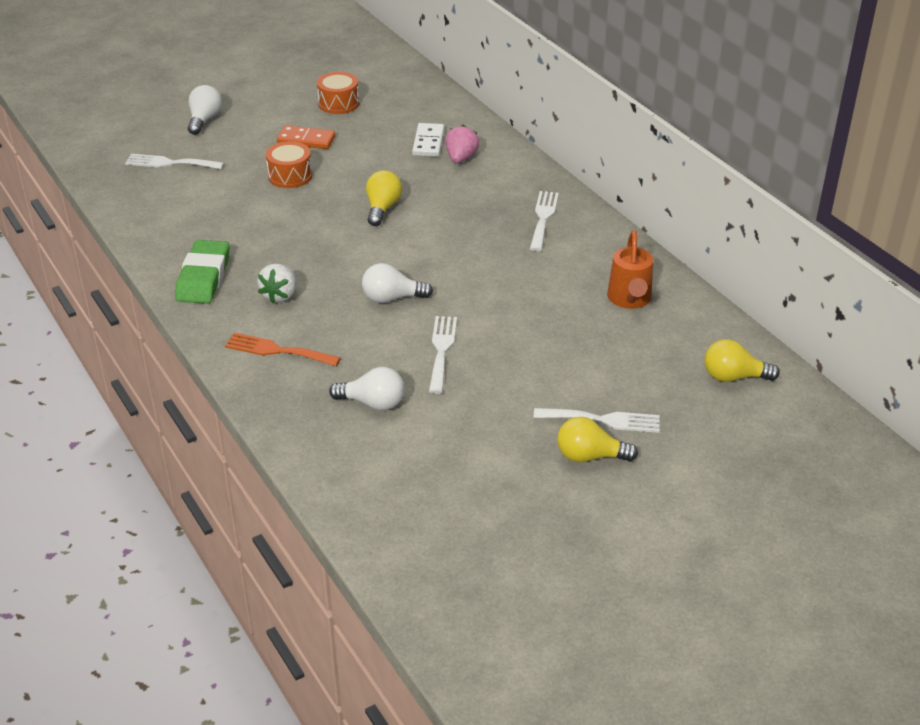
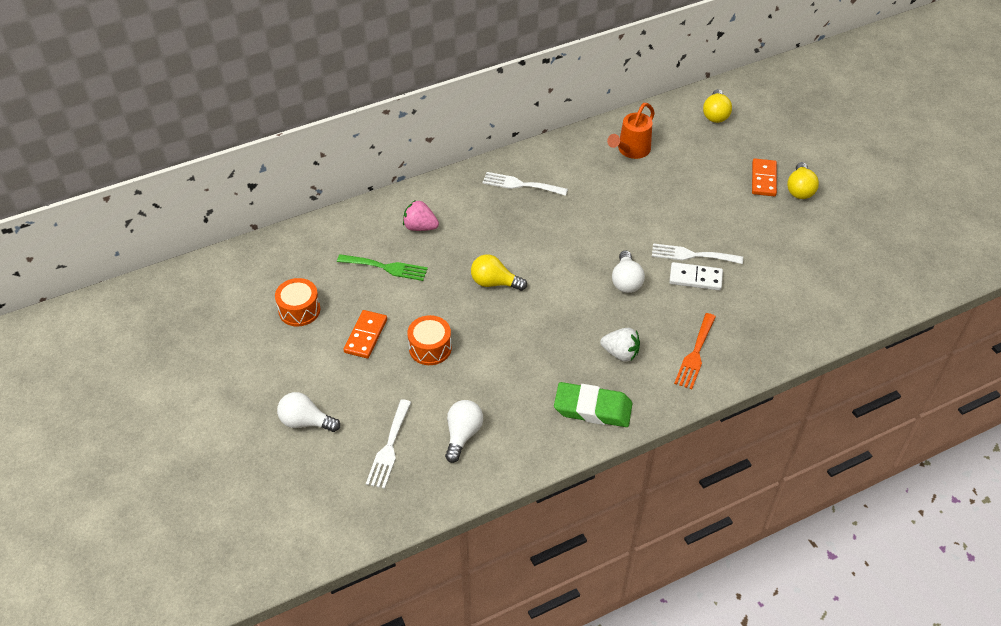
camera: 85 degrees left, 10 degrees up
white light bulb [329,367,404,411] -> white light bulb moved to [445,400,483,463]
white domino [412,123,445,157] -> white domino moved to [669,262,723,290]
white fork [534,408,659,433] -> orange domino [752,159,777,196]
orange watering can [607,230,653,309] -> orange watering can turned 120 degrees clockwise [607,103,655,159]
none -> green fork [337,254,428,281]

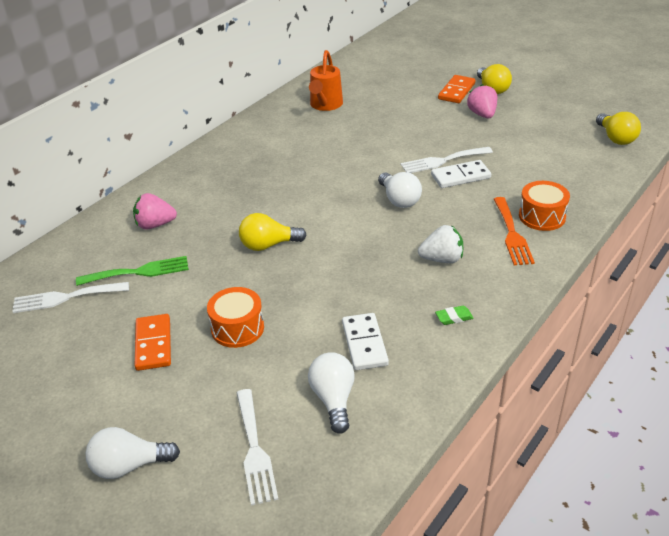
camera: 25 degrees left, 10 degrees down
orange drum [275,278,320,326] -> orange drum moved to [519,181,570,231]
white fork [482,172,568,196] -> white fork moved to [12,282,129,313]
green eraser [554,382,633,427] -> green eraser [435,305,474,325], size x0.40
yellow light bulb [703,89,732,123] -> yellow light bulb moved to [596,112,641,145]
orange domino [752,159,777,196] -> orange domino turned 45 degrees clockwise [438,75,475,103]
none -> white domino [342,313,389,370]
none -> pink strawberry [467,84,497,118]

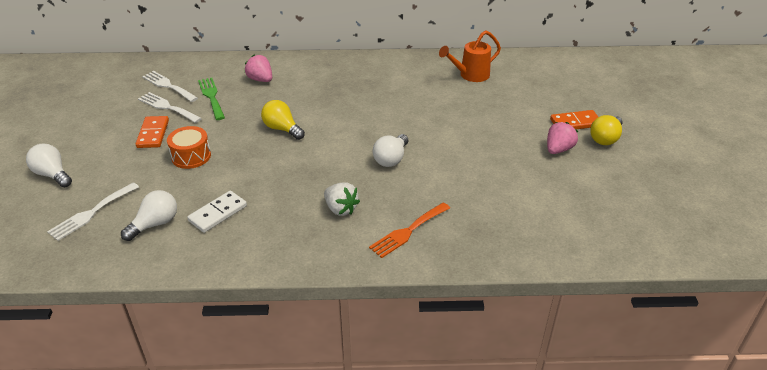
camera: 50 degrees right, 0 degrees up
green fork [76,256,189,286] -> green fork turned 150 degrees counterclockwise [198,78,225,120]
orange domino [135,314,171,371] -> orange domino turned 45 degrees counterclockwise [136,116,169,148]
white fork [401,147,493,173] -> white fork moved to [138,92,202,123]
white domino [431,160,491,188] -> none
green eraser [435,305,474,325] -> none
orange drum [519,181,570,231] -> none
yellow light bulb [596,112,641,145] -> none

